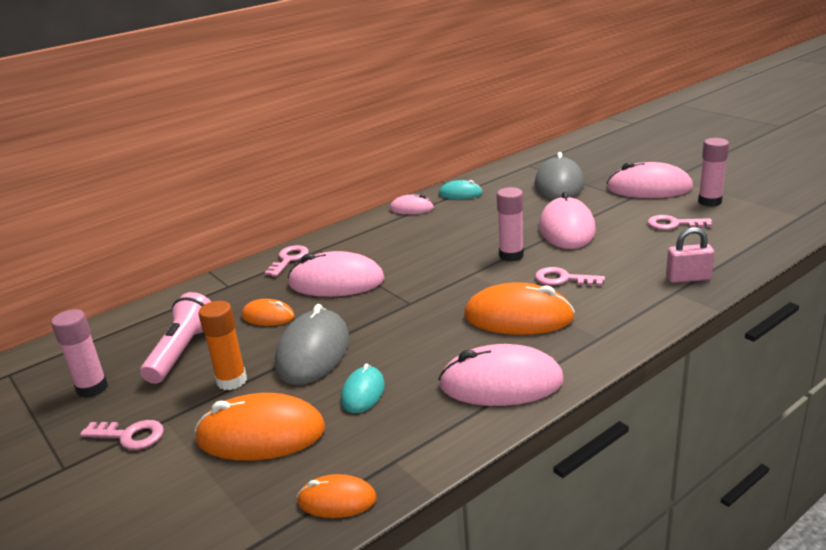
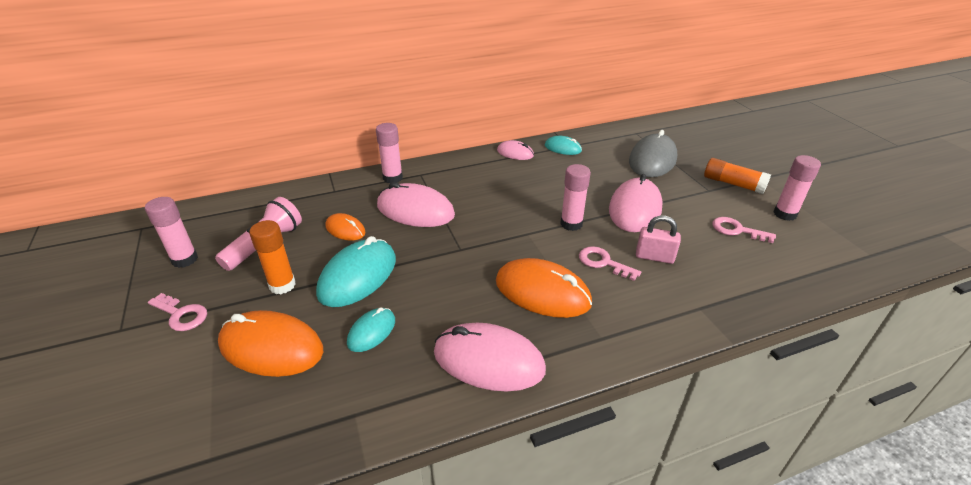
camera: 15 degrees right, 10 degrees up
pink key [265,245,309,277] -> pink glue stick [376,123,403,183]
grey mouse [275,304,349,385] -> turquoise mouse [316,236,396,307]
orange mouse [297,474,377,518] -> none
pink mouse [607,162,693,198] -> orange glue stick [704,158,771,194]
pink padlock [666,227,715,283] -> pink padlock moved to [636,216,681,264]

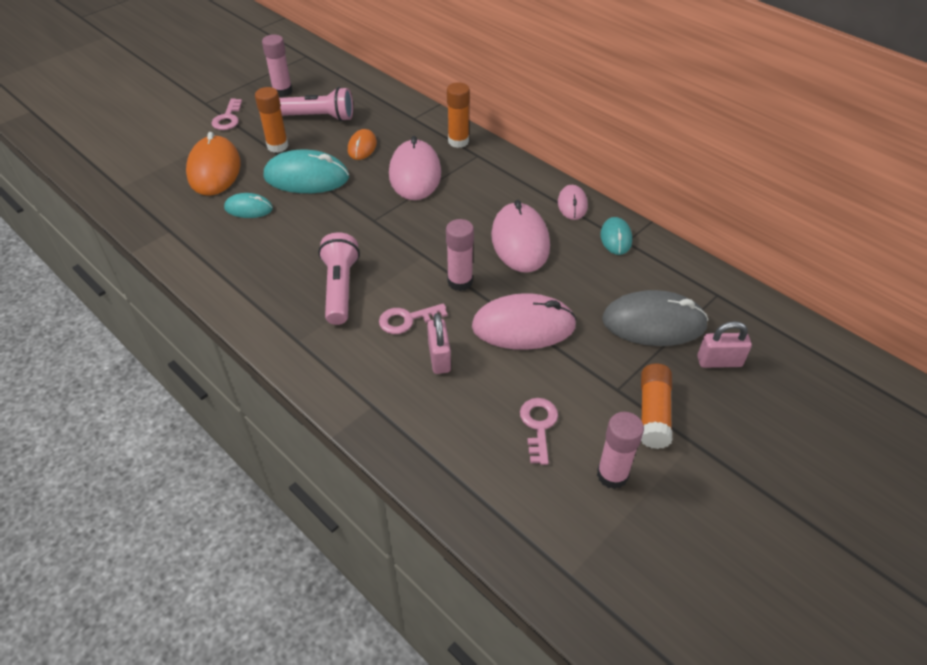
camera: 65 degrees right, 10 degrees up
pink glue stick [376,123,403,183] -> orange glue stick [447,82,470,148]
pink mouse [434,323,546,392] -> pink mouse moved to [491,200,550,273]
orange mouse [496,258,592,318] -> pink flashlight [318,232,360,325]
pink key [579,246,641,281] -> pink key turned 120 degrees counterclockwise [379,303,448,334]
none -> pink padlock [697,321,752,368]

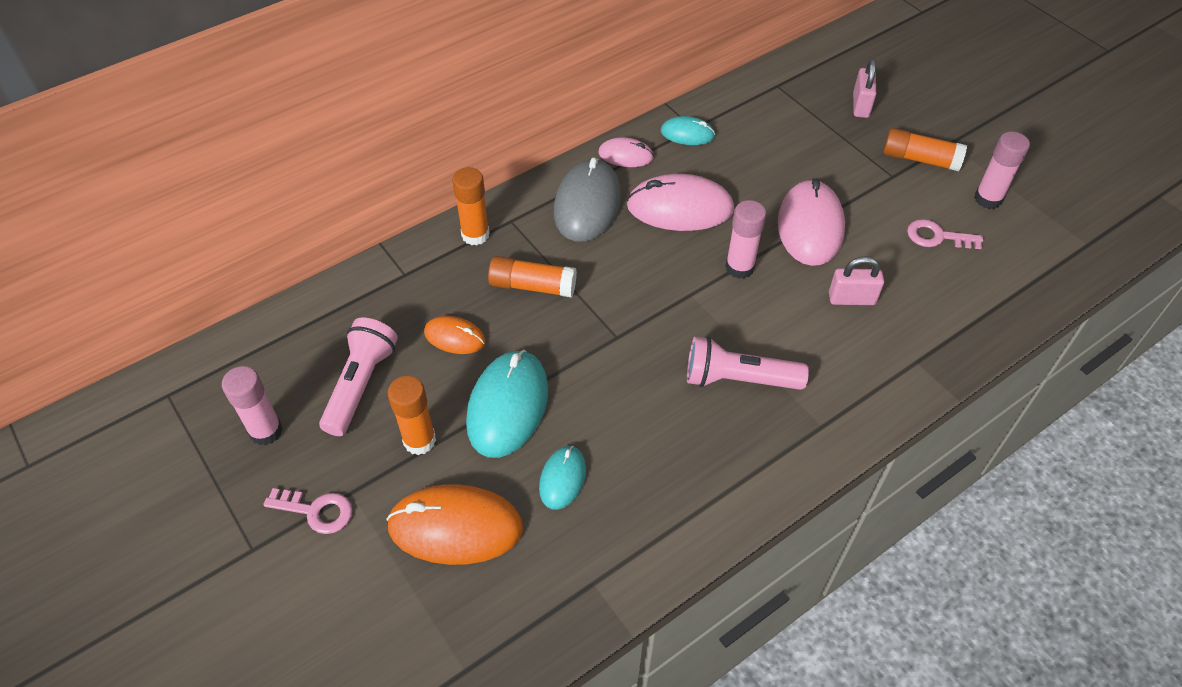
camera: 80 degrees left, 5 degrees up
pink key [379,303,448,334] -> none
pink mouse [389,136,441,200] -> orange glue stick [488,256,577,298]
grey mouse [602,290,709,346] -> grey mouse moved to [554,158,621,242]

